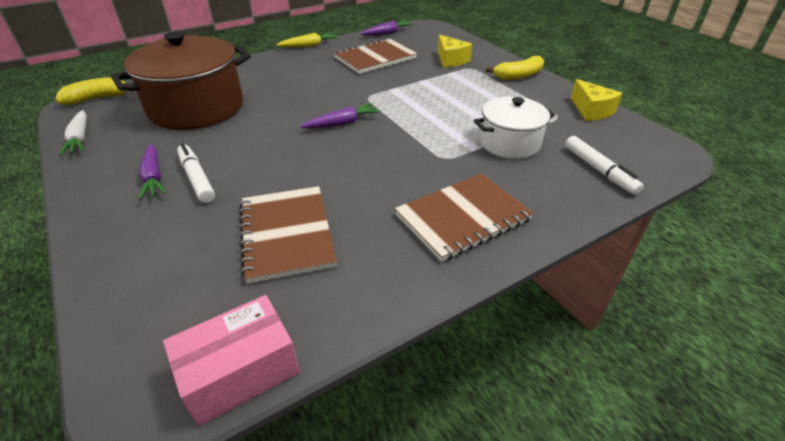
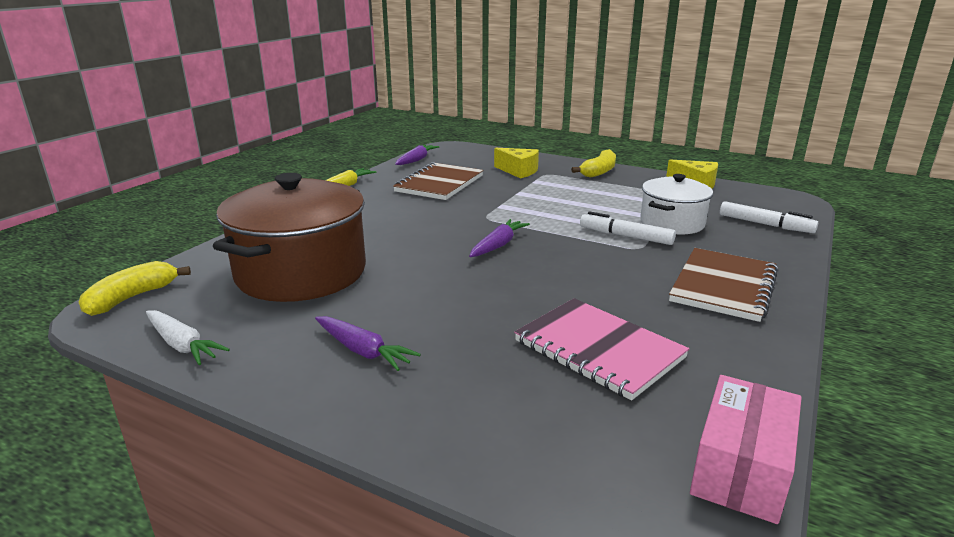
camera: 30 degrees left, 15 degrees down
white marker [177,143,215,203] -> white marker moved to [580,211,676,245]
brown notebook [240,186,337,284] -> pink notebook [514,298,689,400]

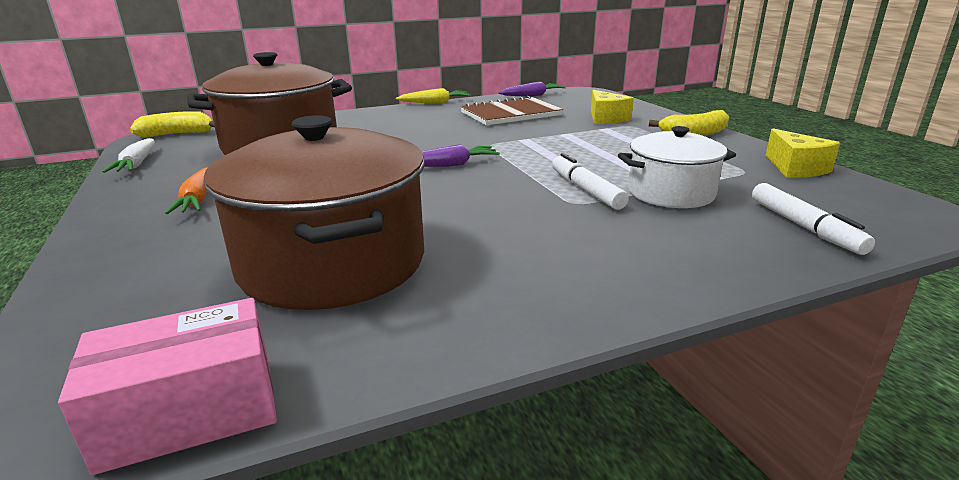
camera: 40 degrees right, 0 degrees up
purple carrot [315,316,421,371] -> orange carrot [165,168,207,214]
pink notebook [514,298,689,400] -> brown pot [203,115,425,310]
brown notebook [669,248,778,322] -> none

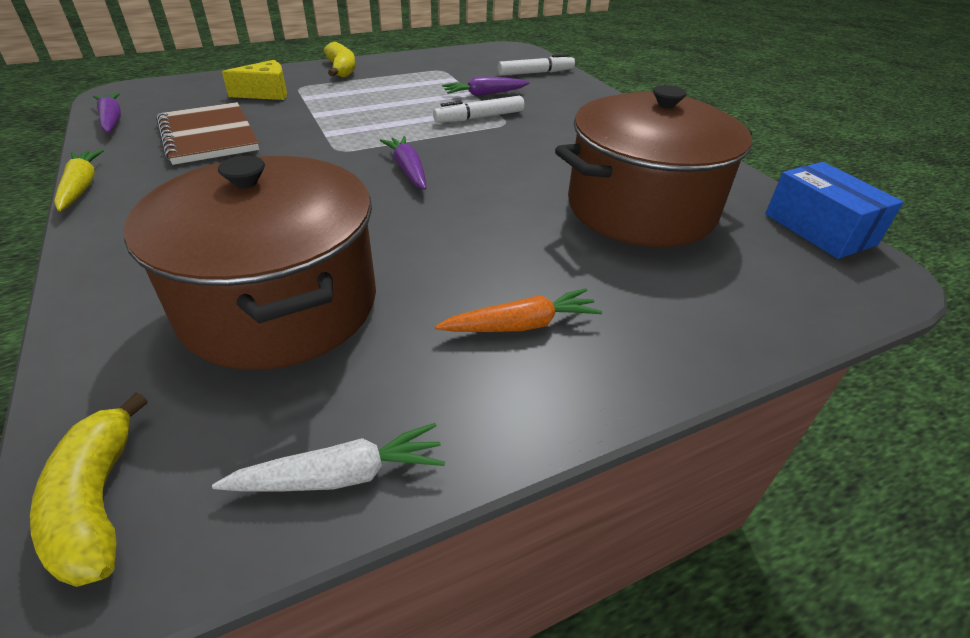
camera: 95 degrees left, 15 degrees up
pink box [58,298,277,475] -> blue box [765,162,904,259]
white pot [618,126,736,208] -> purple carrot [442,76,530,96]
yellow cheese [765,128,840,177] -> none

